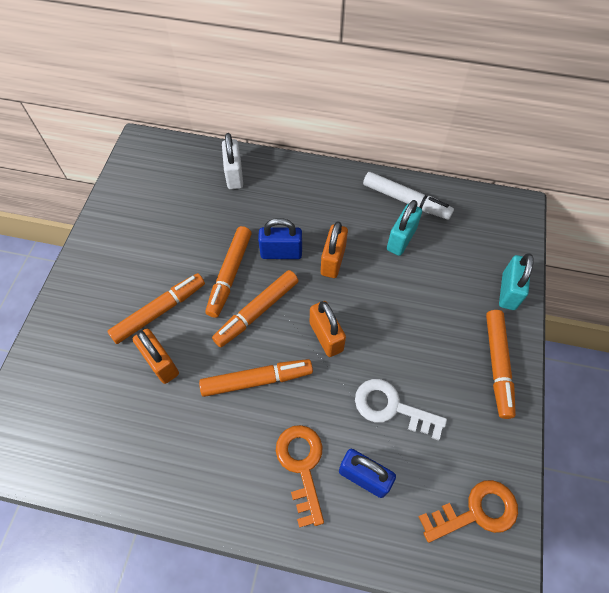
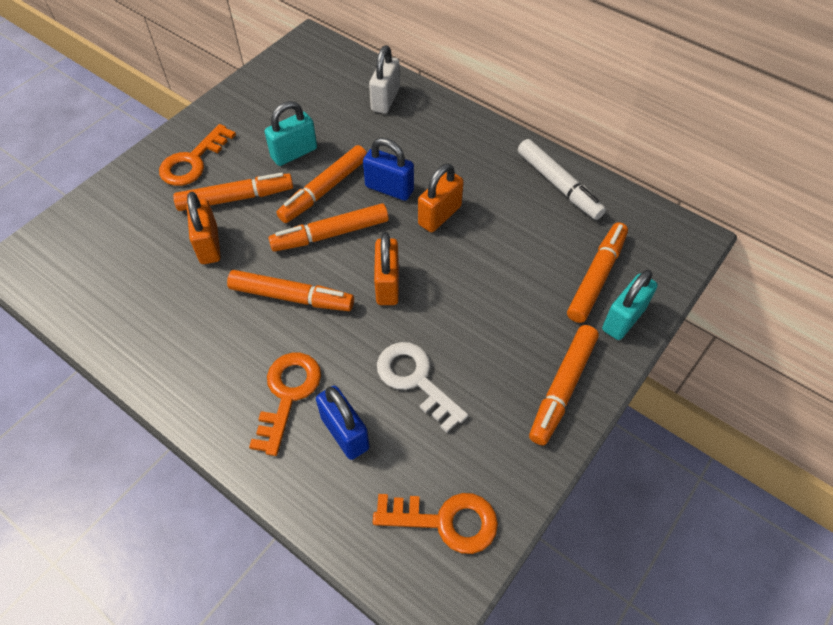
camera: 25 degrees right, 5 degrees down
turquoise padlock [387,200,422,256] -> turquoise padlock moved to [265,101,317,166]
none -> orange key [159,124,236,186]
none -> orange marker [567,222,628,323]

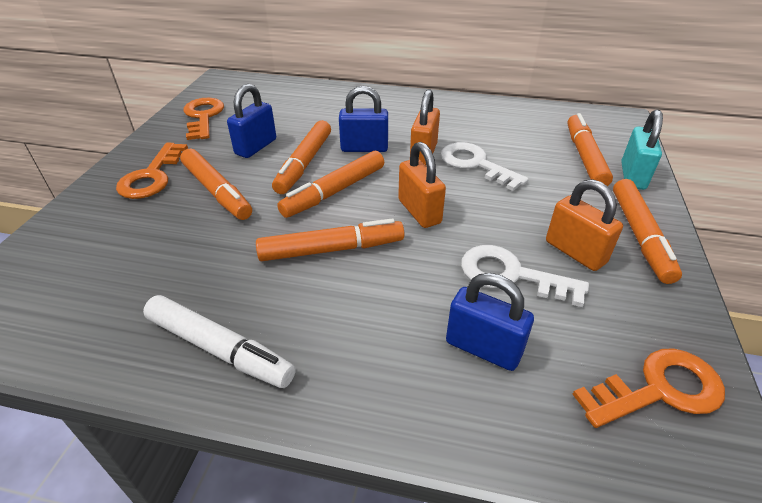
camera: 25 degrees left, 15 degrees down
orange marker [173,172,293,211] -> orange marker turned 90 degrees clockwise [180,148,252,220]
orange padlock [187,192,221,264] -> orange padlock moved to [546,179,623,271]
orange key [249,353,321,456] -> orange key moved to [183,98,224,140]
turquoise padlock [265,101,317,166] -> blue padlock [227,84,276,158]
white padlock [369,45,400,114] -> none
white marker [518,139,606,220] -> white marker moved to [143,295,296,388]
none -> white key [441,142,529,191]

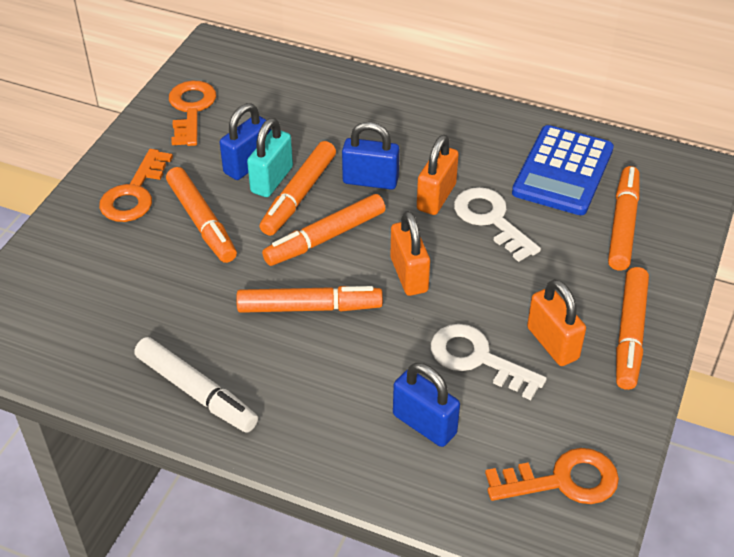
camera: 10 degrees right, 5 degrees up
turquoise padlock [621,109,663,190] -> turquoise padlock moved to [247,118,293,197]
none -> blue calculator [512,125,614,215]

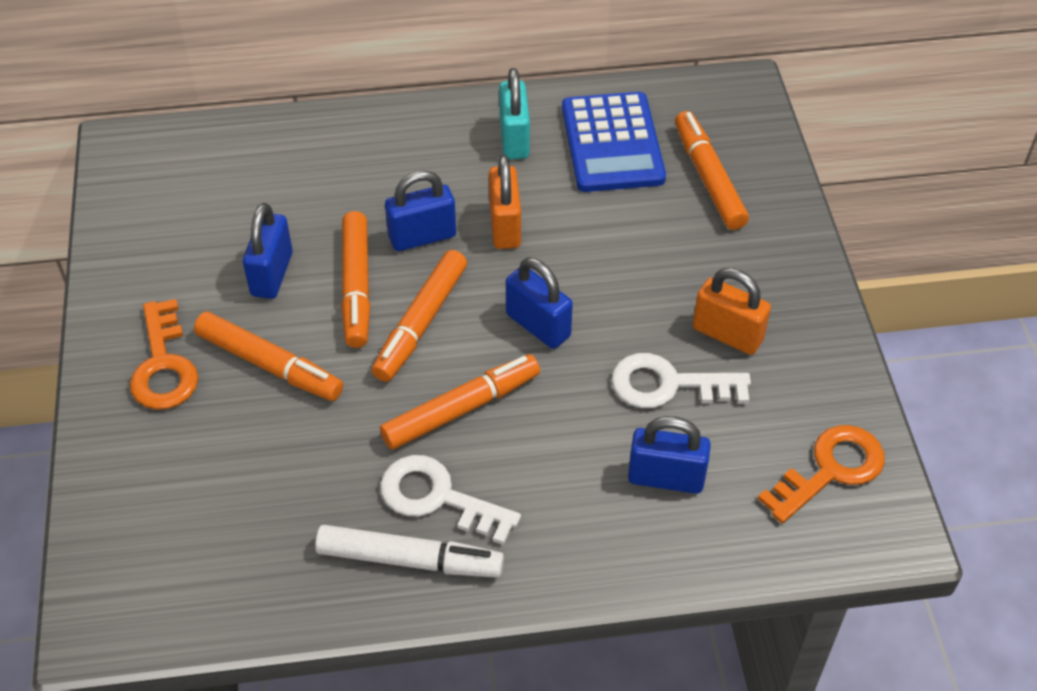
camera: 30 degrees left, 5 degrees up
orange key [169,81,216,146] -> none
turquoise padlock [247,118,293,197] -> turquoise padlock moved to [499,68,530,159]
orange padlock [390,211,430,296] -> blue padlock [506,257,573,349]
white key [454,187,541,262] -> white key moved to [380,455,521,545]
orange marker [616,267,649,390] -> none

